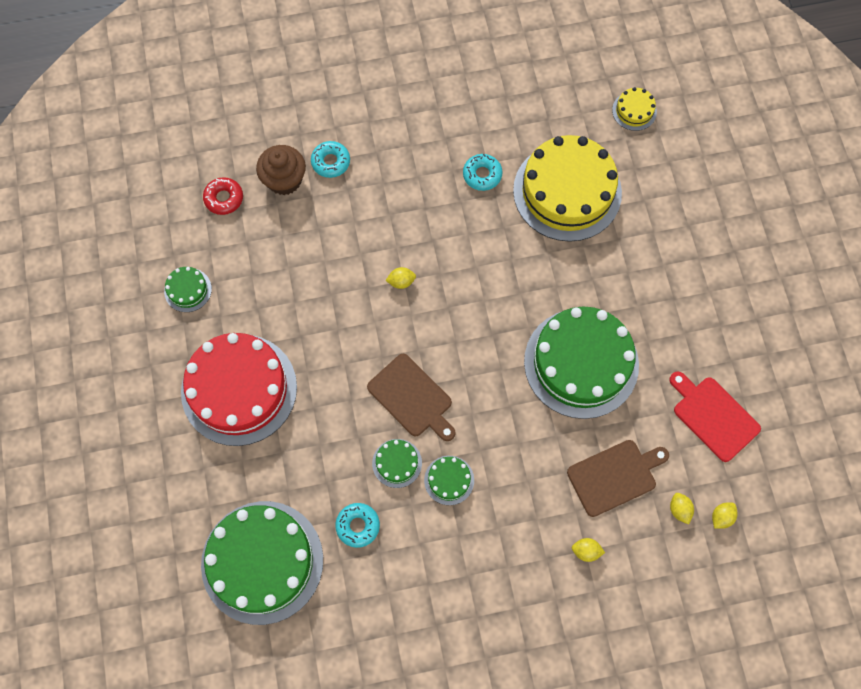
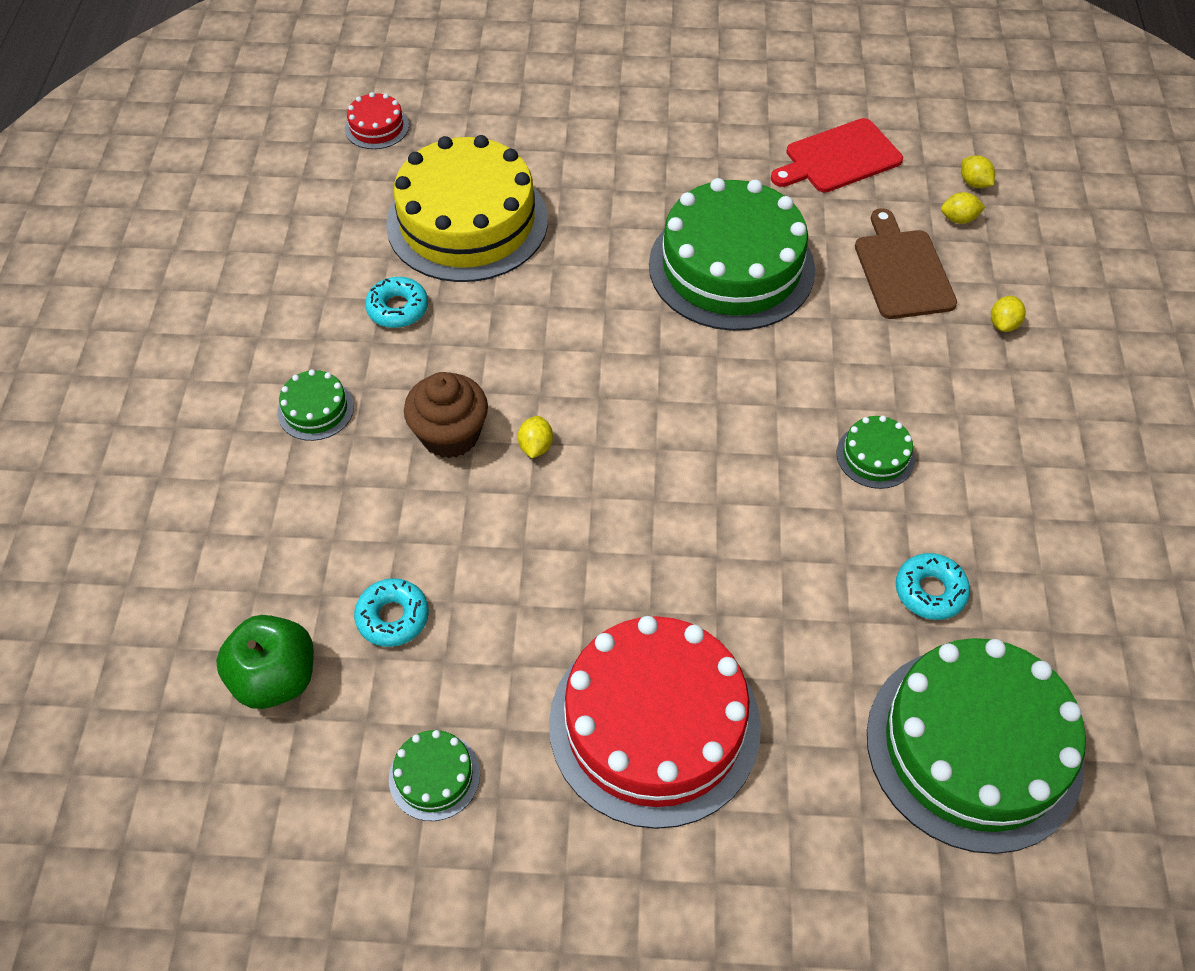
camera: 75 degrees left, 15 degrees down
red donut [203,177,243,215] -> green apple [216,615,314,709]
brown cupcake [256,145,306,195] -> brown cupcake moved to [404,372,488,458]
turquoise donut [311,141,350,178] -> turquoise donut moved to [354,578,429,647]
brown cutting board [367,354,456,441] -> none
green cake [372,439,422,488] -> green cake moved to [277,369,354,441]
yellow cake [612,87,657,131] -> red cake [345,92,409,149]

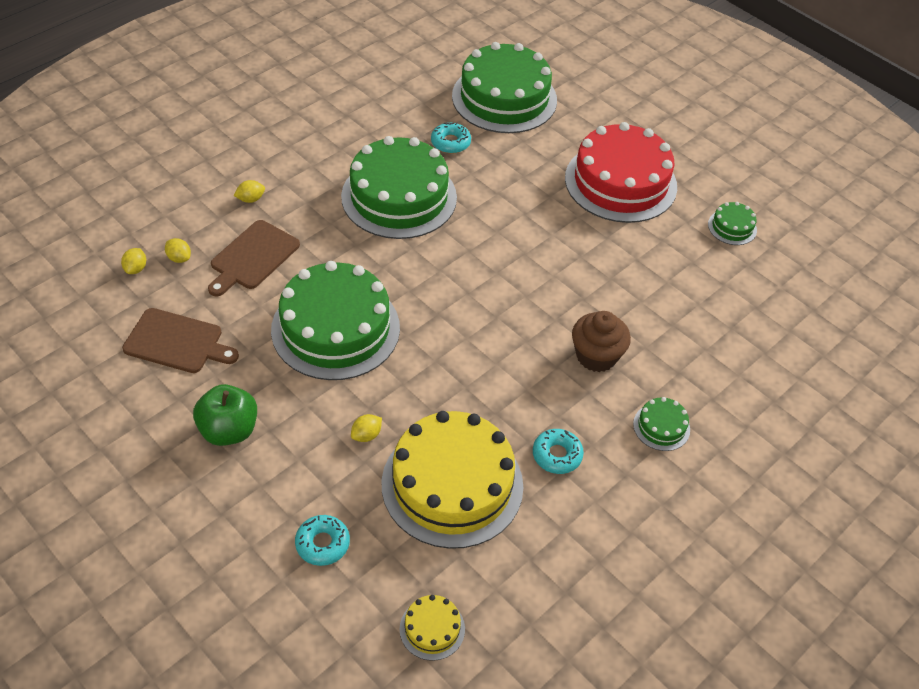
camera: 140 degrees left, 5 degrees down
green apple [216,615,314,709] -> green apple moved to [193,384,257,446]
red cake [345,92,409,149] -> yellow cake [399,595,465,661]
turquoise donut [354,578,429,647] -> turquoise donut moved to [295,515,350,566]
yellow lemon [518,416,553,458] -> yellow lemon moved to [351,414,382,442]
red cutting board [771,118,903,193] -> brown cutting board [122,308,239,373]
green cake [837,415,915,489] -> green cake [341,136,457,239], size x2.37

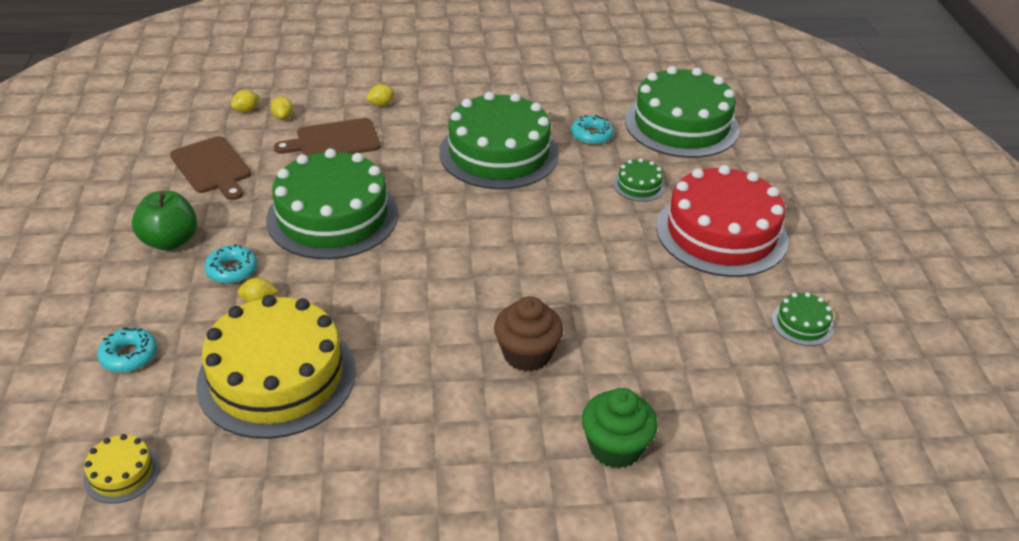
camera: 40 degrees right, 10 degrees down
yellow lemon [234,180,265,203] -> yellow lemon turned 45 degrees counterclockwise [366,84,395,106]
turquoise donut [533,429,584,474] -> turquoise donut moved to [204,244,257,284]
green cake [633,397,690,451] -> green cake moved to [613,158,665,202]
none -> green cupcake [582,388,658,469]

